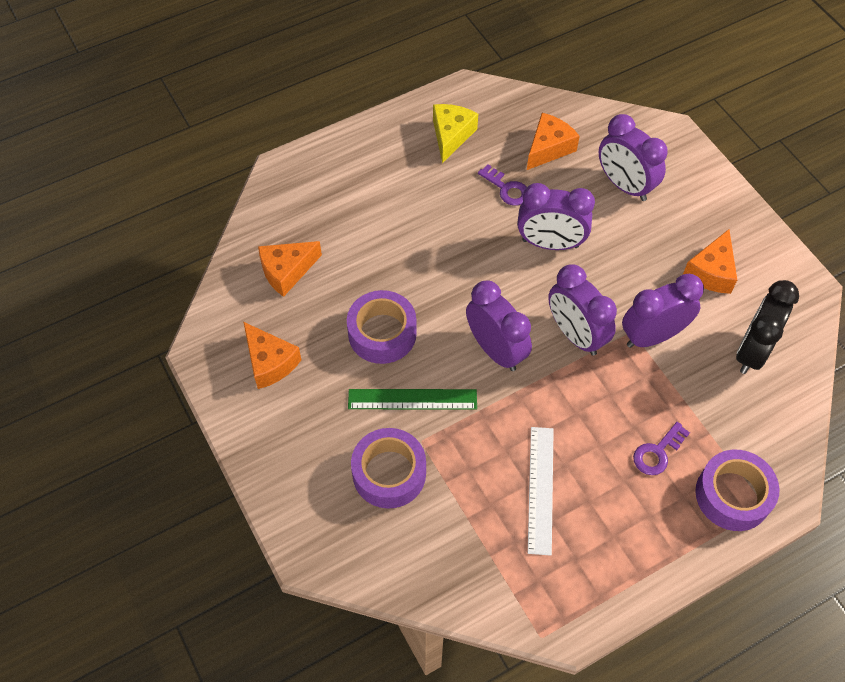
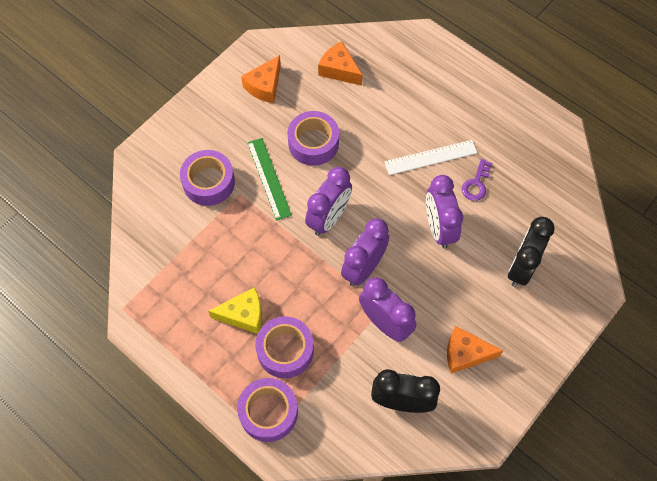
camera: 70 degrees right, 5 degrees up
yellow cheese [433,104,478,163] -> yellow cheese moved to [208,287,262,334]
orange cheese [527,113,580,170] -> none
white ruler [528,427,554,556] -> white ruler moved to [384,140,477,175]
purple clock [599,114,668,201] -> black clock [508,217,555,287]
purple key [633,422,690,475] -> purple tape [255,316,314,378]

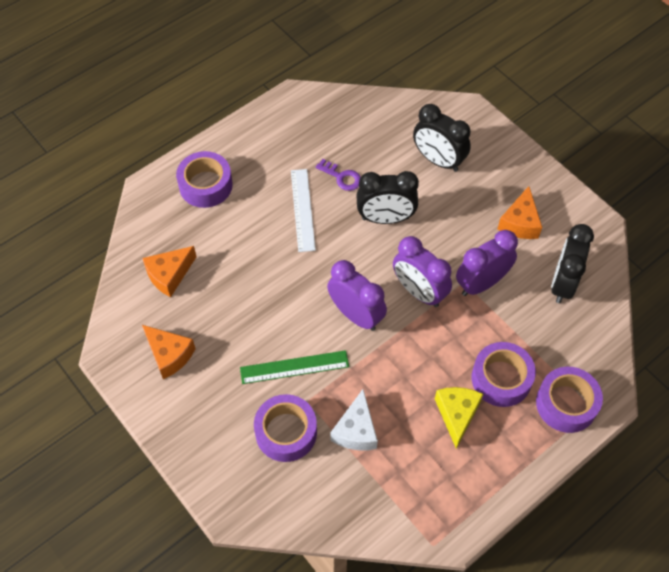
camera: 80 degrees left, 5 degrees down
purple tape [287,111,339,166] -> purple tape moved to [176,151,233,208]
purple clock [426,175,463,249] -> black clock [356,171,419,224]
none -> white cheese [330,389,378,450]

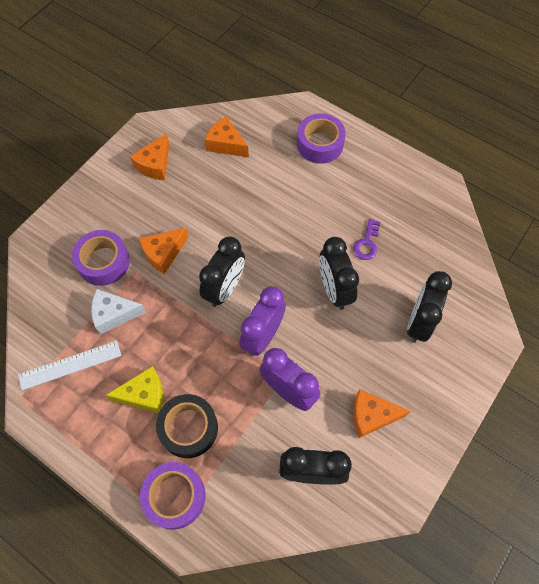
camera: 75 degrees right, 5 degrees up
green ruler [240,350,349,384] -> orange cheese [139,228,188,274]
white ruler [291,169,316,252] -> white ruler moved to [18,341,121,390]
purple clock [327,260,387,331] -> black clock [199,237,245,307]
purple tape [472,342,536,407] -> black tape [156,394,218,458]

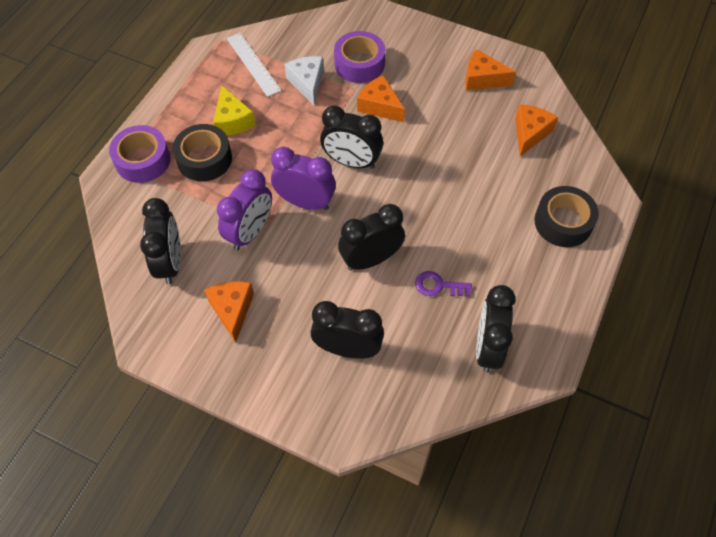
camera: 80 degrees right, 5 degrees down
purple tape [297,113,346,164] -> black tape [535,186,599,247]
none -> black clock [476,285,516,373]

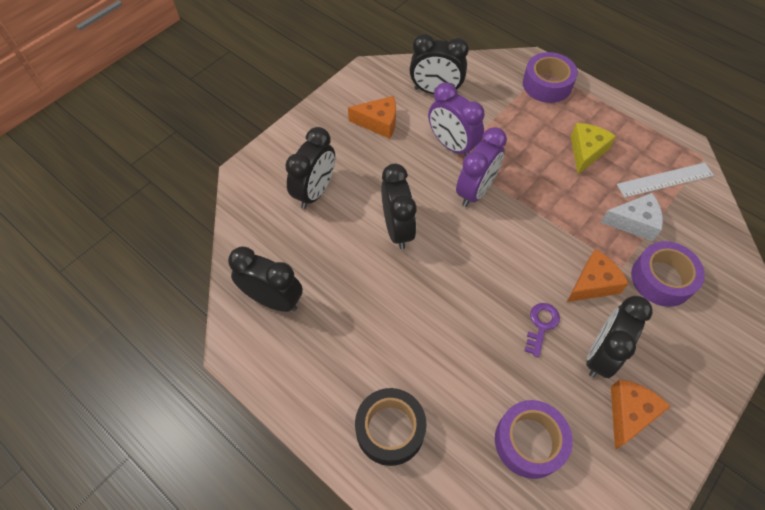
camera: 105 degrees right, 0 degrees up
black tape [173,124,232,181] -> none
yellow cheese [213,85,256,136] -> yellow cheese turned 120 degrees clockwise [571,123,616,174]
black clock [320,106,383,169] -> black clock moved to [586,296,653,378]
purple key [415,271,472,297] -> purple key moved to [524,303,560,357]
orange cheese [515,105,558,156] -> purple tape [495,400,573,479]

